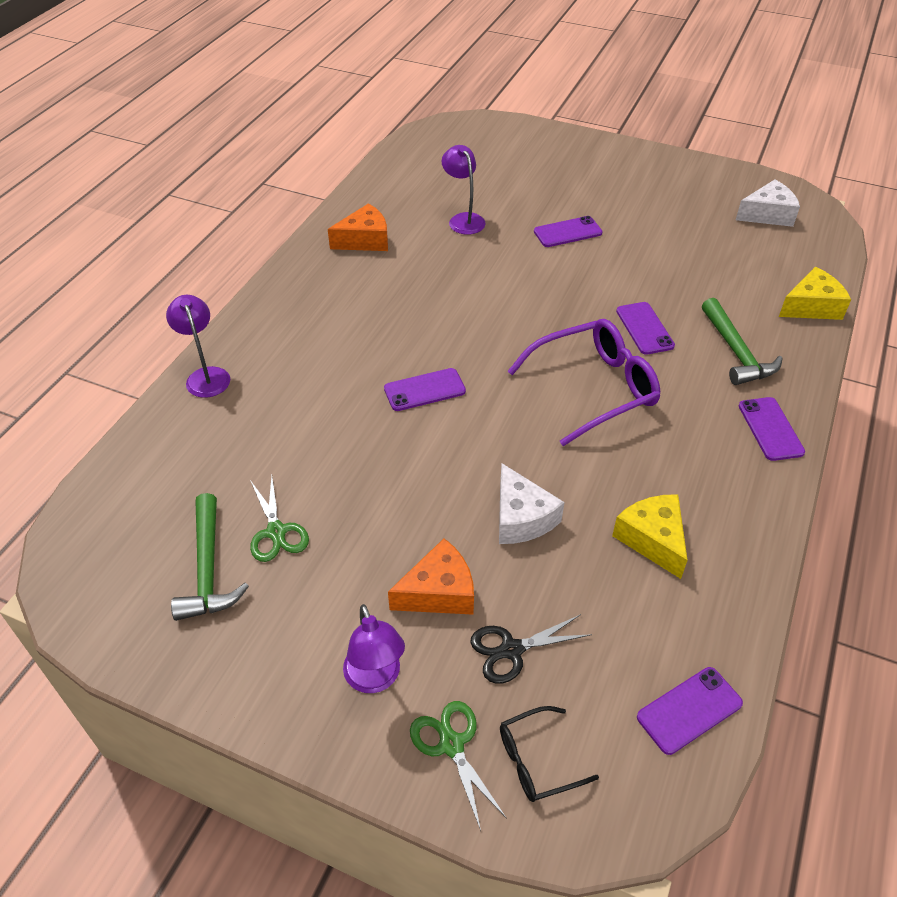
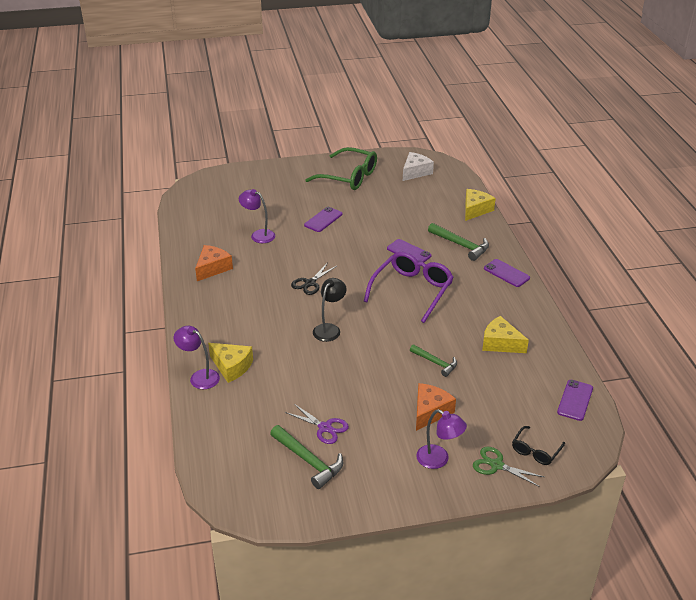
camera: 35 degrees left, 10 degrees down
green scissors [250,476,309,562] -> purple scissors [285,404,349,444]
purple phone [384,368,466,411] -> black lamp [313,278,347,342]
black scissors [470,614,592,684] -> black scissors moved to [291,264,337,295]
white cheese [499,464,564,544] -> green hammer [410,344,457,377]
none -> yellow cheese [208,343,253,383]
none -> green glasses [305,147,377,190]

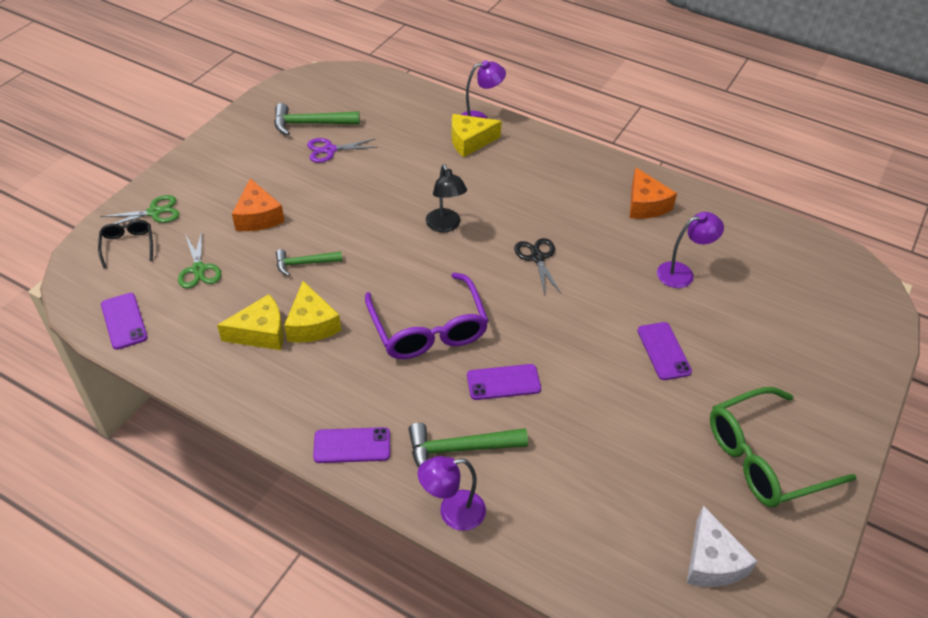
camera: 130 degrees right, 10 degrees up
purple lamp [416,409,467,469] -> purple lamp moved to [418,456,486,531]
yellow cheese [465,189,496,221] -> yellow cheese moved to [284,281,341,343]
none -> green scissors [178,230,221,288]

